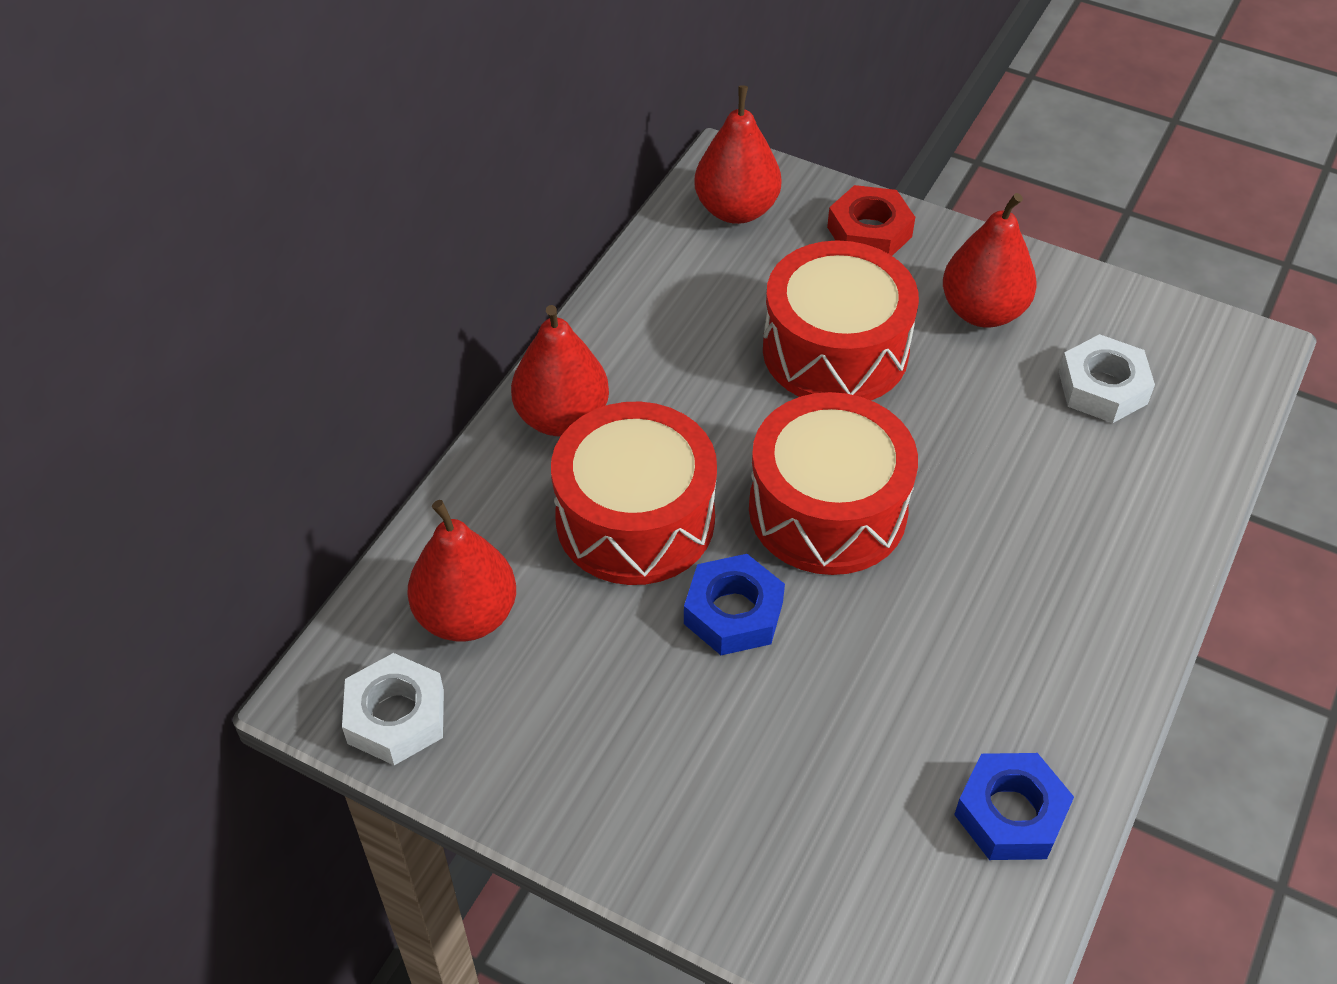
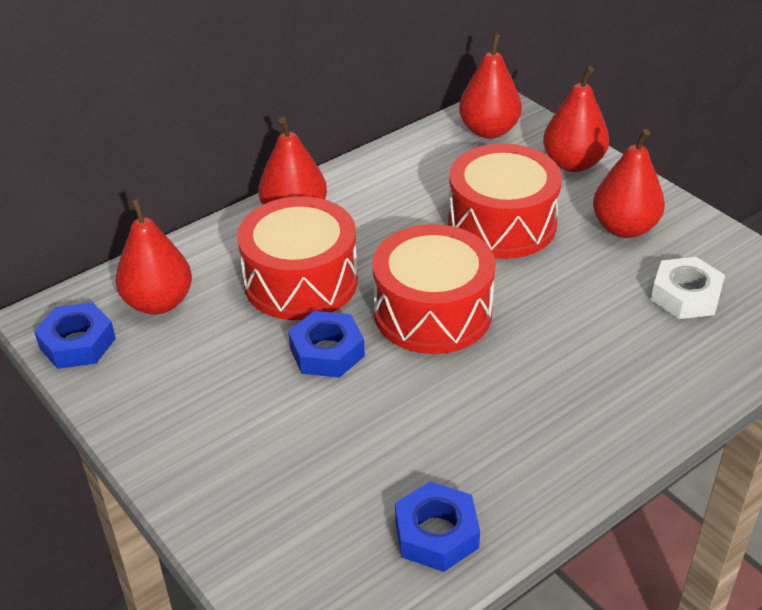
camera: 25 degrees right, 10 degrees down
white nut [342,653,444,765] -> blue nut [34,302,116,369]
red nut [827,185,915,256] -> red pear [543,66,609,172]

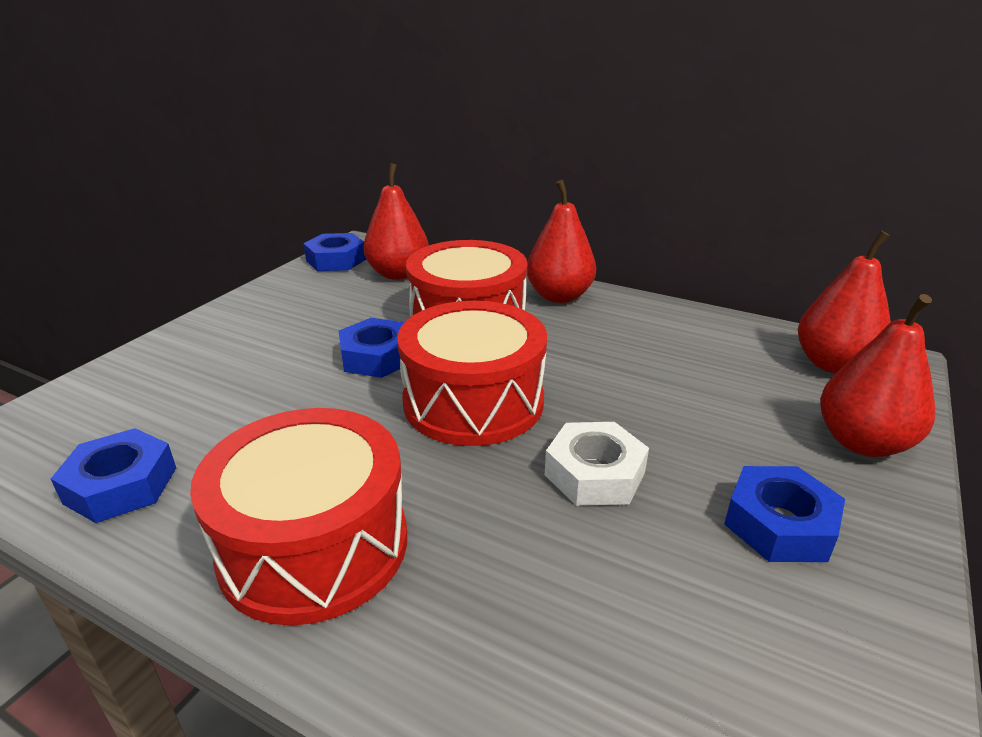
camera: 65 degrees right, 10 degrees down
red drum [448,143,562,259] -> red drum moved to [190,408,407,626]
red pear [593,129,665,238] -> blue nut [724,466,845,562]
white nut [651,257,725,319] -> white nut moved to [545,422,649,506]

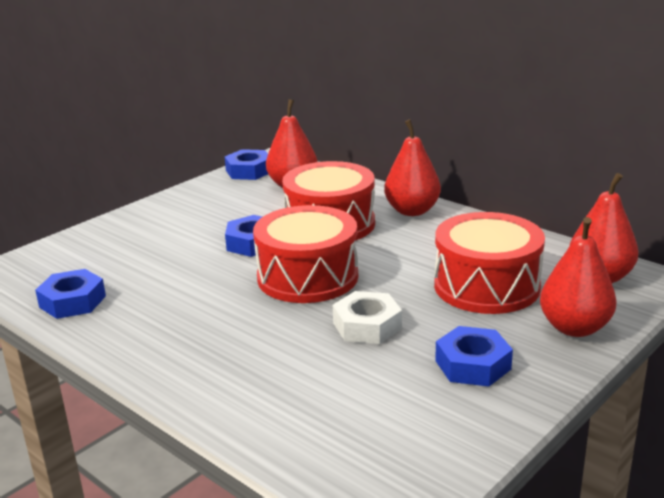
camera: 15 degrees right, 5 degrees down
red drum [190,408,407,626] -> red drum moved to [434,212,545,314]

